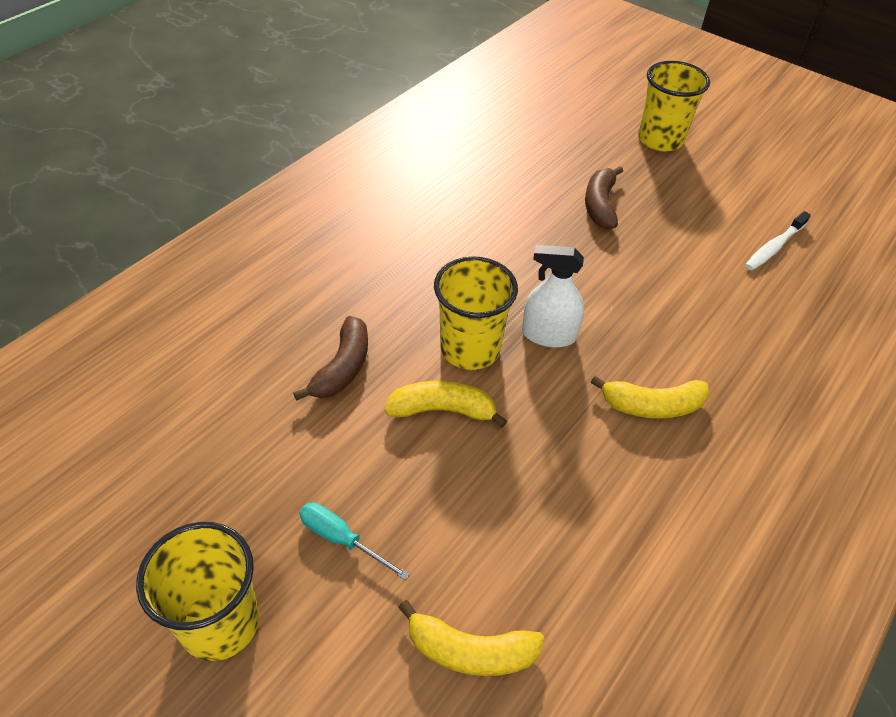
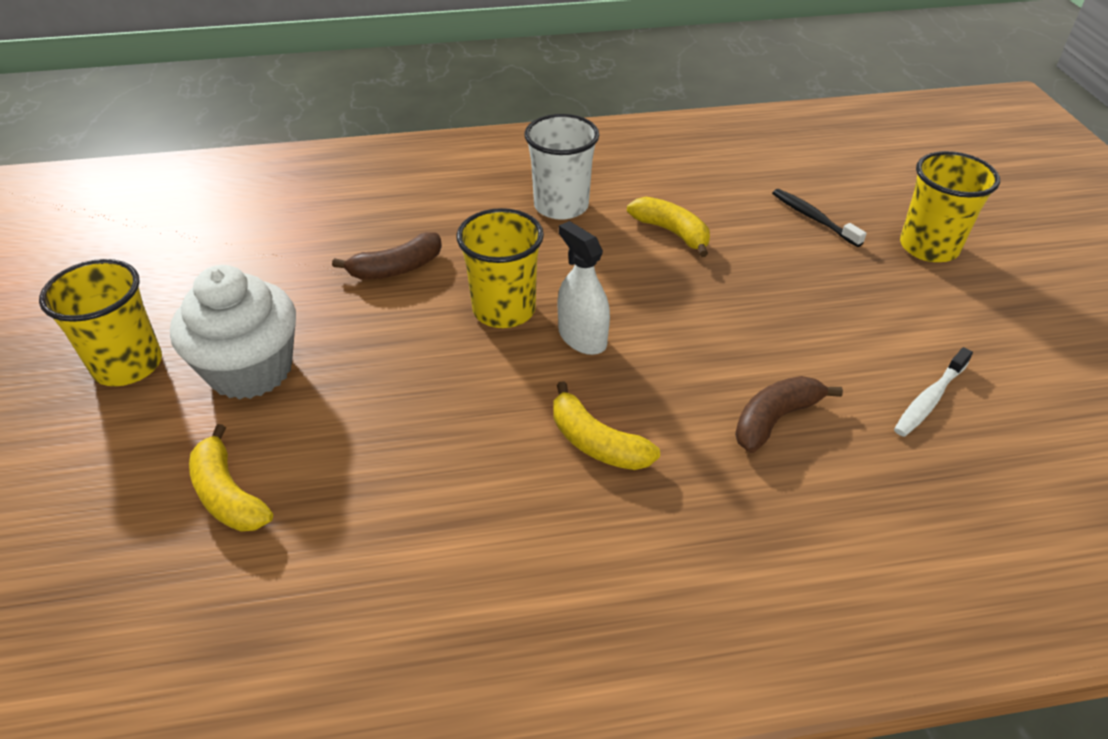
camera: 45 degrees right, 5 degrees down
turquoise screwdriver [299,502,410,580] -> white cupcake [170,265,296,400]
yellow banana [385,381,507,428] -> yellow banana moved to [627,197,710,257]
brown banana [585,166,623,229] -> brown banana moved to [735,376,843,453]
white toothbrush [745,211,811,270] -> white toothbrush turned 45 degrees counterclockwise [894,347,973,437]
none -> white cup [524,114,599,220]
none -> black toothbrush [772,189,867,247]

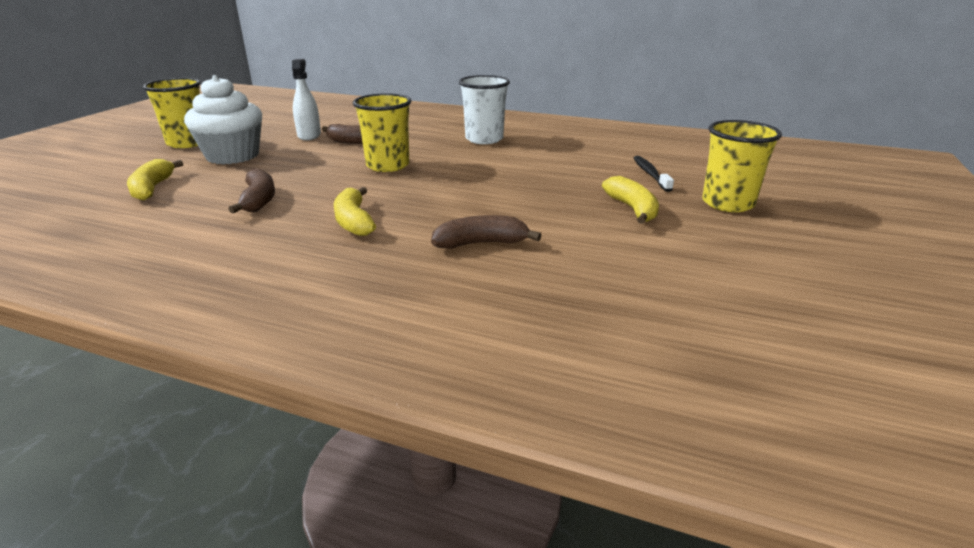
camera: 30 degrees right, 15 degrees down
white spray bottle [558,221,610,355] -> white spray bottle moved to [292,59,321,140]
yellow banana [627,197,710,257] -> yellow banana moved to [602,176,659,224]
white toothbrush [894,347,973,437] -> none
none -> brown banana [229,168,275,214]

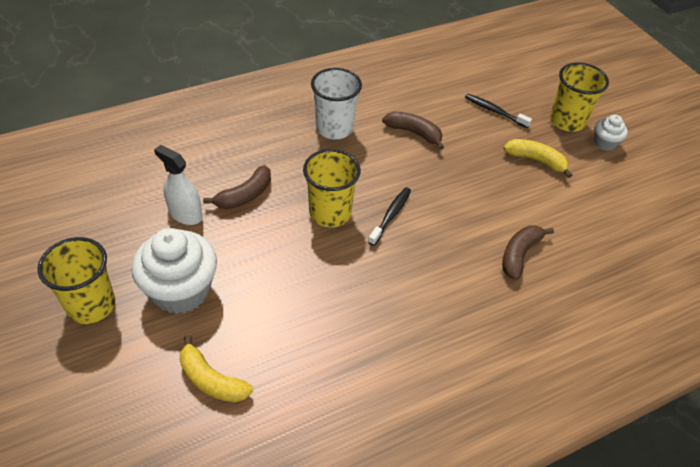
camera: 50 degrees left, 20 degrees up
brown banana [229,168,275,214] -> brown banana moved to [382,112,444,150]
yellow banana [334,187,376,236] -> none
none -> black toothbrush [368,187,411,246]
none -> white cupcake [594,115,628,151]

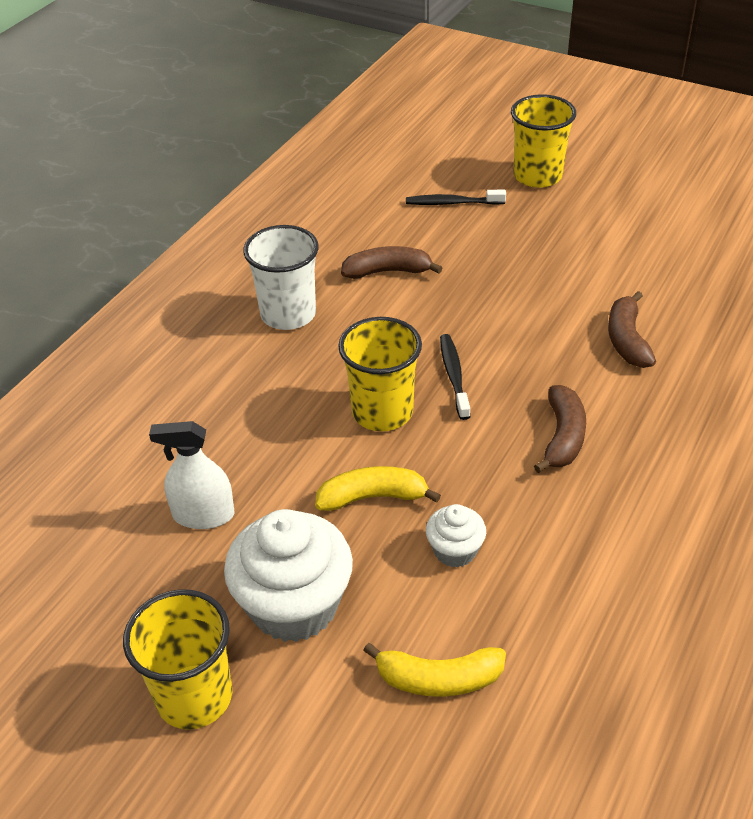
camera: 30 degrees left, 5 degrees down
brown banana [203,165,271,209] -> brown banana moved to [534,385,586,473]
yellow banana [503,139,572,178] -> yellow banana moved to [315,466,441,511]
white cupcake [594,115,628,151] -> white cupcake moved to [426,504,486,568]

